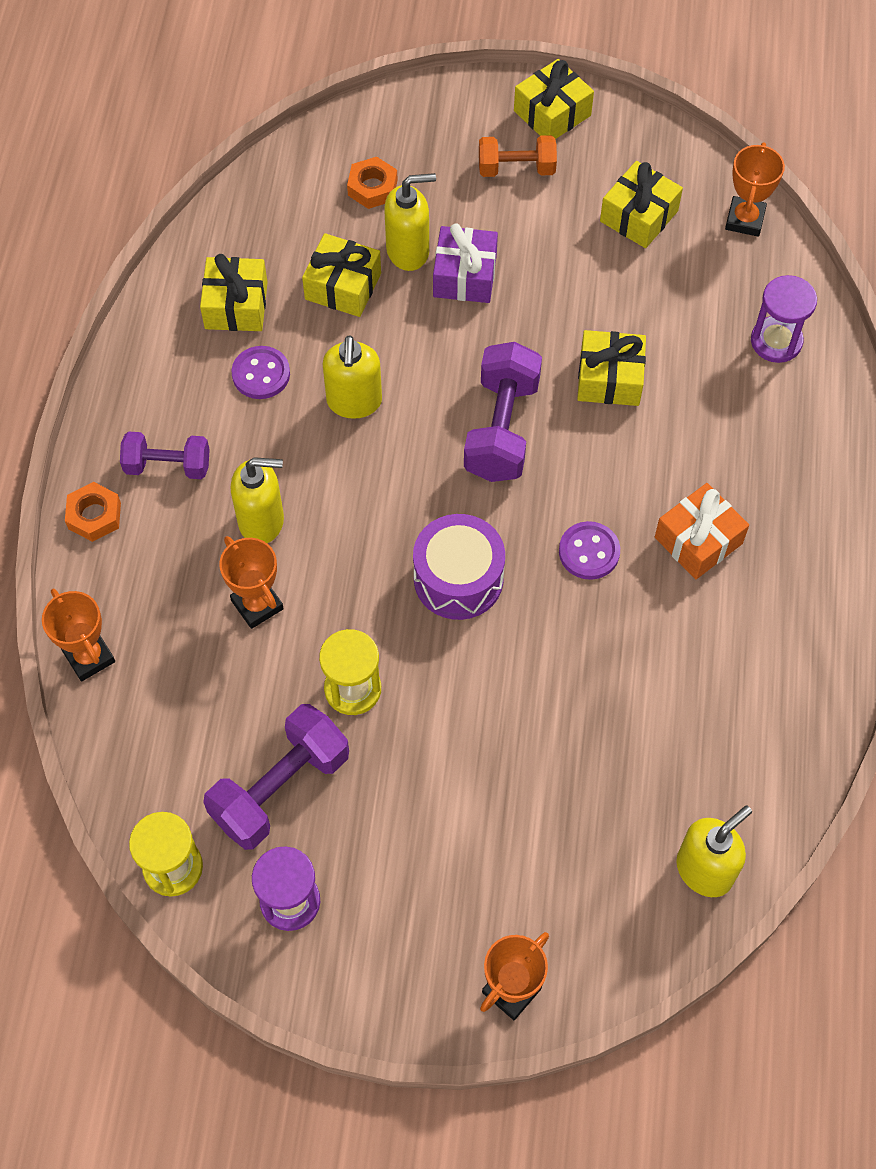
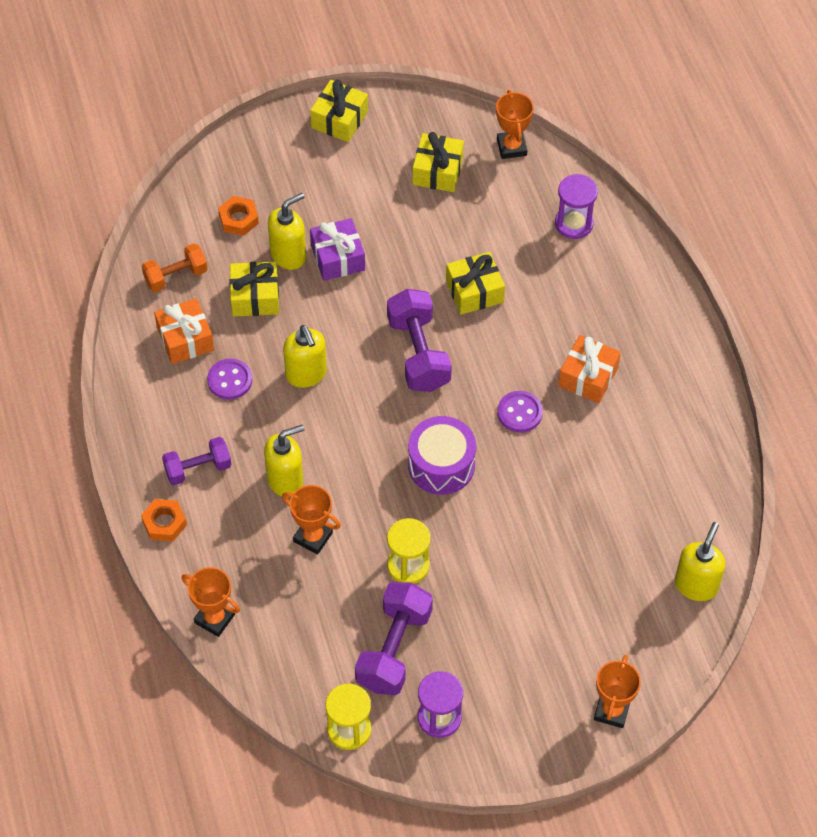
camera: 25 degrees left, 5 degrees down
yellow gift [200,254,268,331] -> orange gift [154,298,214,364]
orange dumbbell [479,135,557,177] -> orange dumbbell moved to [142,243,208,292]

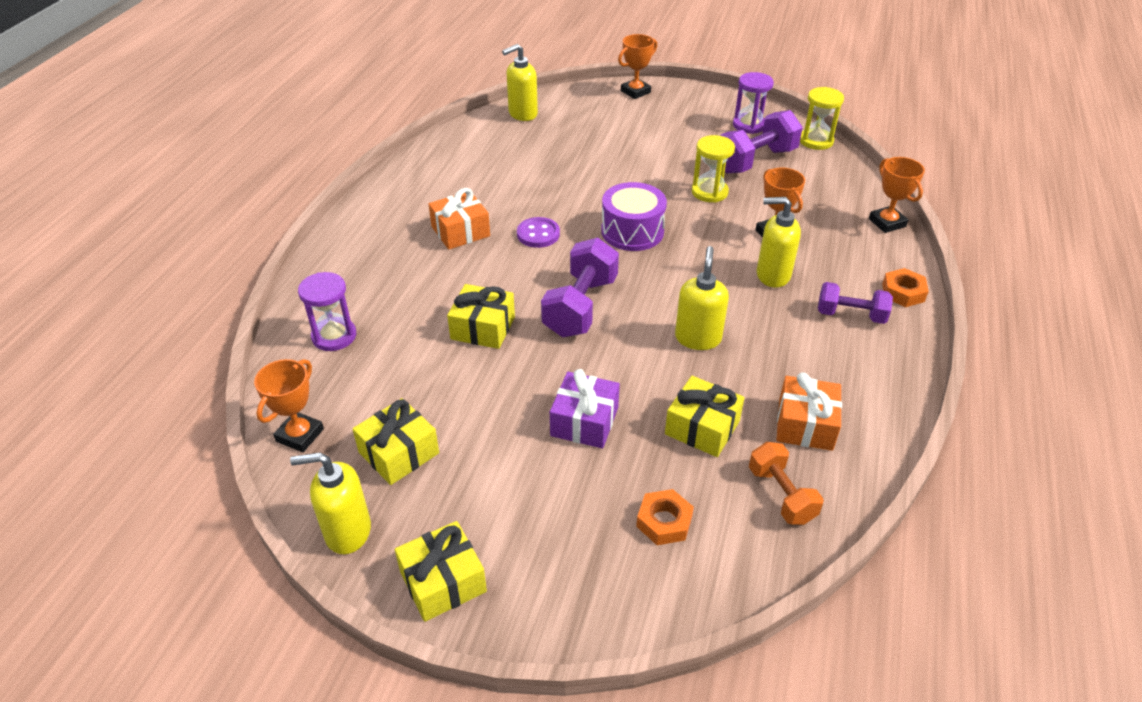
camera: 145 degrees left, 15 degrees down
orange dumbbell [142,243,208,292] -> orange dumbbell turned 60 degrees clockwise [749,442,824,525]
purple button [207,359,252,400] -> none
yellow soap dispenser [268,193,306,270] -> yellow soap dispenser moved to [290,452,371,554]

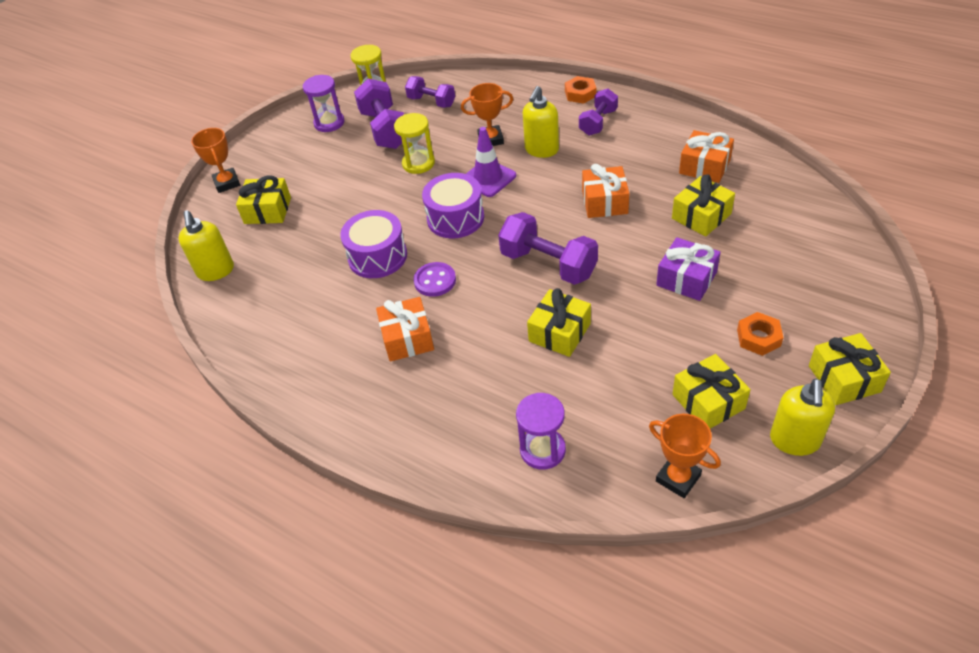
camera: 70 degrees left, 5 degrees up
orange nut [636,489,694,545] -> orange nut moved to [737,312,784,356]
yellow soap dispenser [675,246,729,350] -> orange gift [582,164,629,218]
orange dumbbell [749,442,824,525] -> none
orange trophy [869,157,925,233] -> none
none -> yellow gift [236,175,291,224]
none -> purple drum [340,210,407,278]
none -> purple dumbbell [405,76,455,108]
none -> purple traffic cone [466,127,516,197]

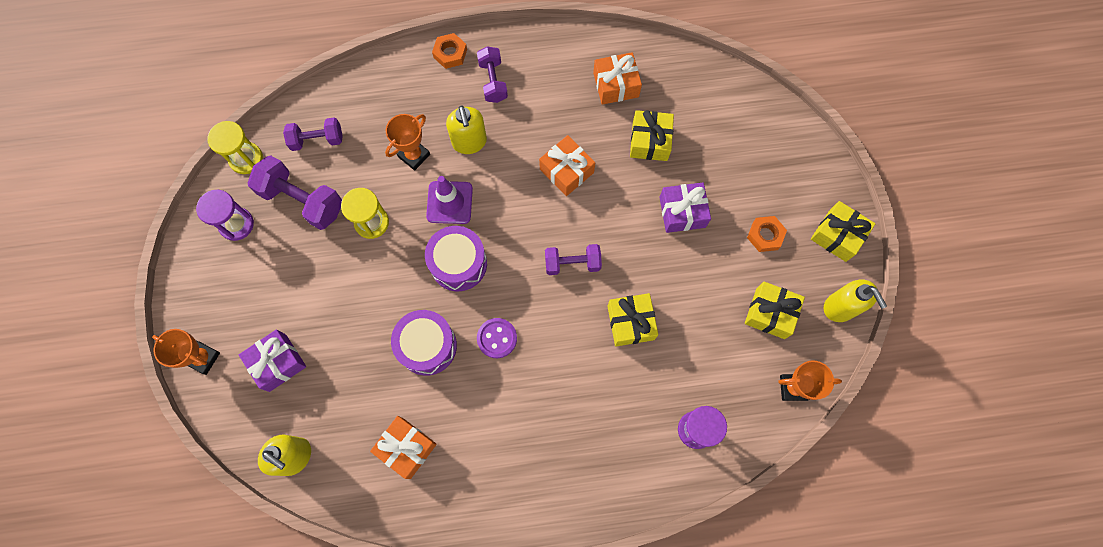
camera: 45 degrees left, 25 degrees up
yellow gift [236,175,291,224] -> purple gift [239,329,306,392]
orange gift [376,297,434,362] -> orange gift moved to [370,416,437,479]
purple dumbbell [498,212,598,285] -> purple dumbbell [545,244,602,275], size x0.63

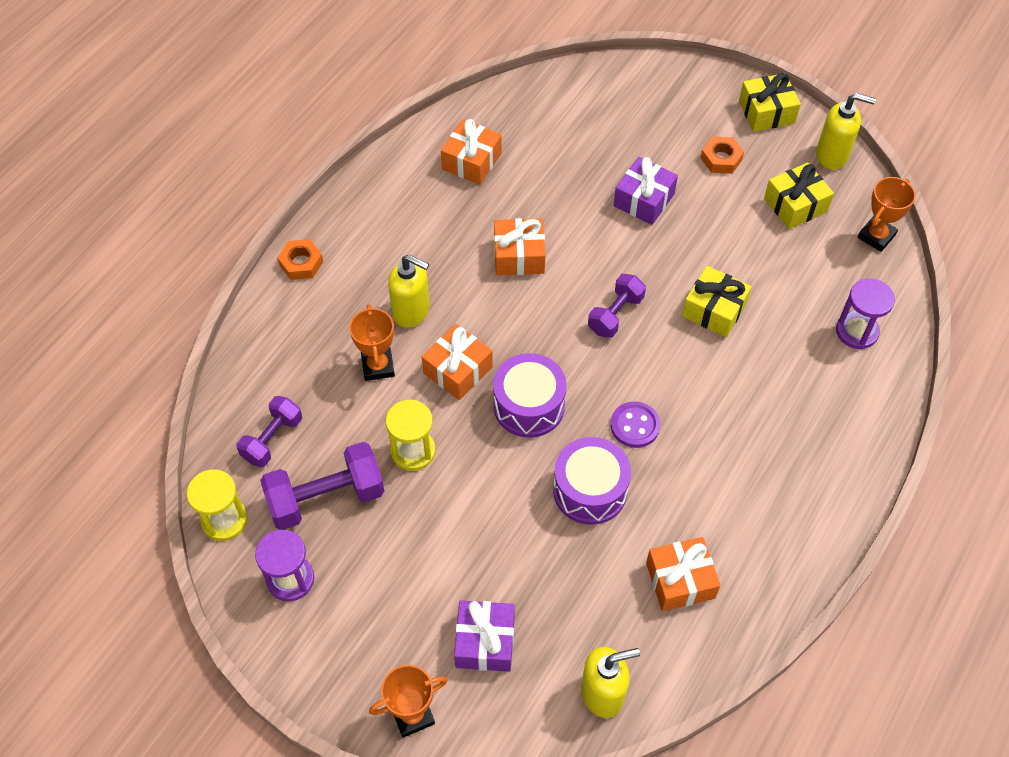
camera: 50 degrees left, 15 degrees down
purple traffic cone [426,176,473,224] -> orange gift [422,324,493,400]
purple dumbbell [477,46,508,103] -> none
yellow gift [630,110,674,161] -> none

